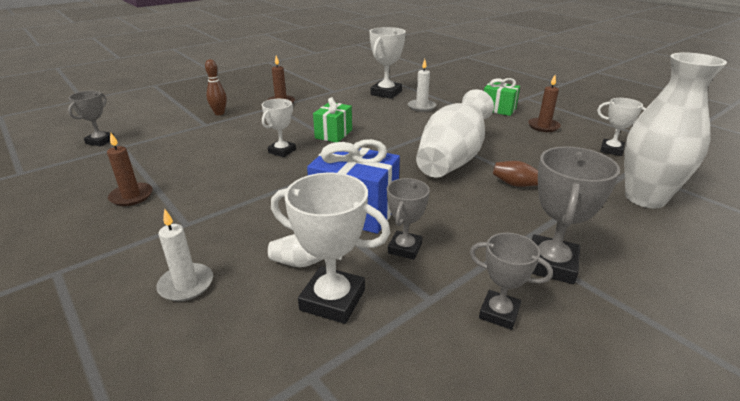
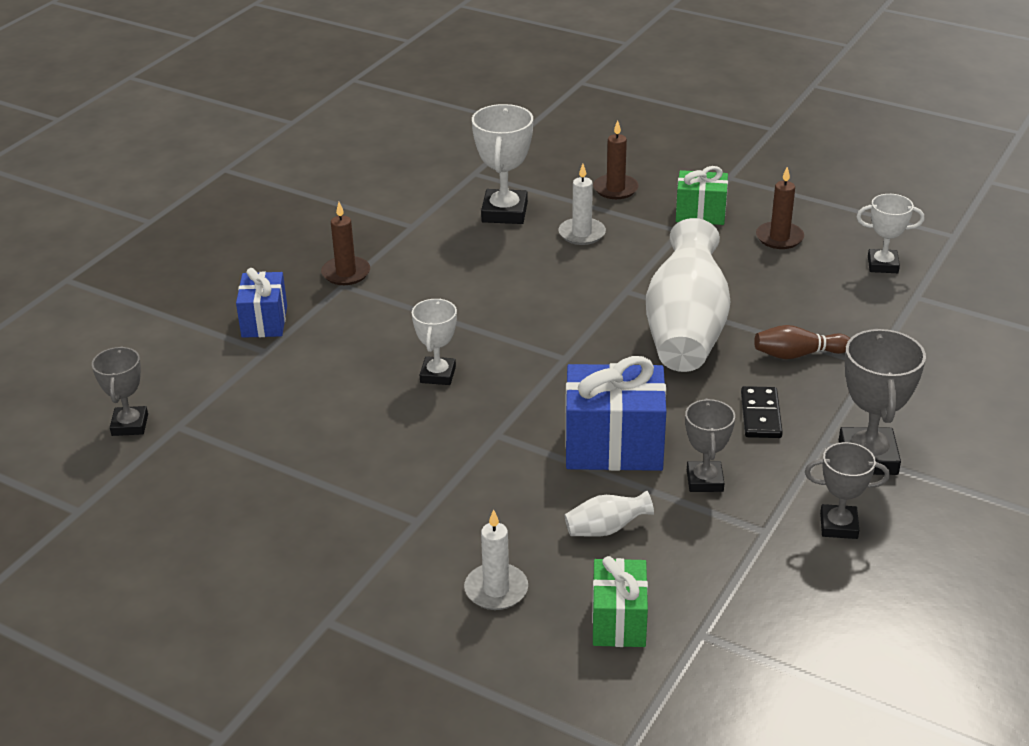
camera: 20 degrees left, 5 degrees up
brown candle [107,132,153,206] -> brown candle moved to [593,120,639,199]
brown bowling pin [205,59,227,115] -> blue gift [236,268,287,338]
white trophy [271,173,390,324] -> none
green gift [313,97,352,142] -> green gift moved to [592,556,648,647]
white vase [624,52,727,208] -> none
none -> black domino [741,386,783,438]

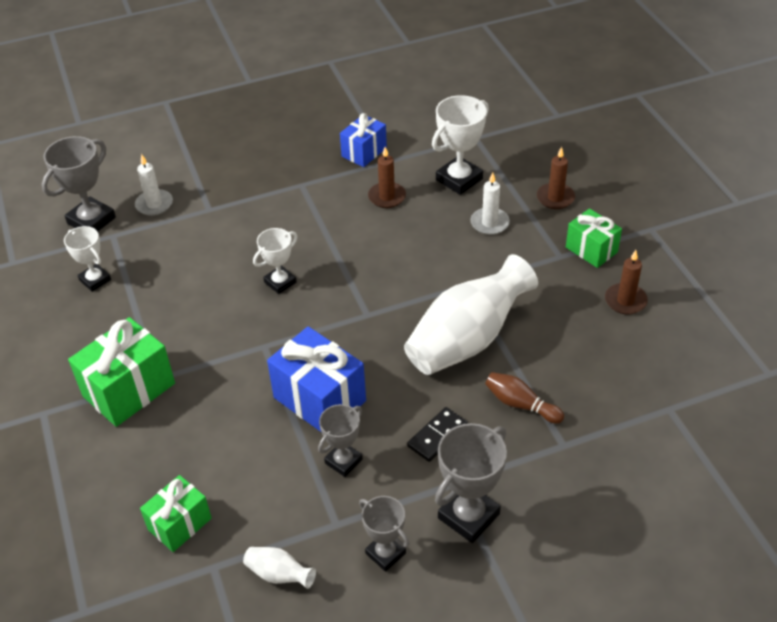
camera: 40 degrees right, 10 degrees up
grey trophy [92,346,148,436] -> grey trophy [42,136,116,232], size x1.57
blue gift [236,268,287,338] -> blue gift moved to [340,113,387,167]
brown candle [321,202,370,285] -> brown candle moved to [368,147,406,208]
white candle [464,509,528,610] -> white candle moved to [135,154,173,216]
white vase [565,490,654,537] -> white vase moved to [243,547,316,589]
white trophy [857,194,924,273] -> white trophy moved to [64,226,111,292]
none -> green gift [68,317,175,427]

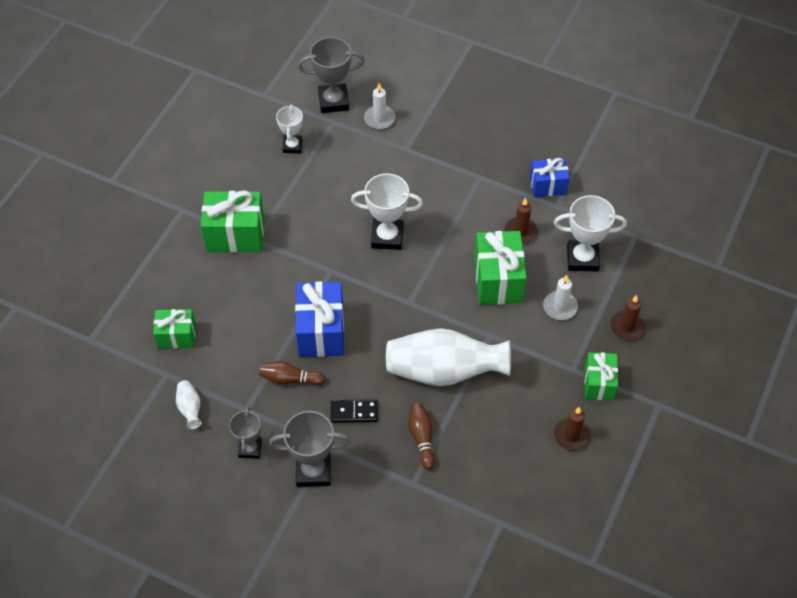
camera: 45 degrees right, 10 degrees up
white trophy [253,228,297,294] -> white trophy [351,173,423,250], size x1.57
grey trophy [318,404,363,477] -> brown bowling pin [259,361,326,386]
none -> green gift [474,231,527,305]

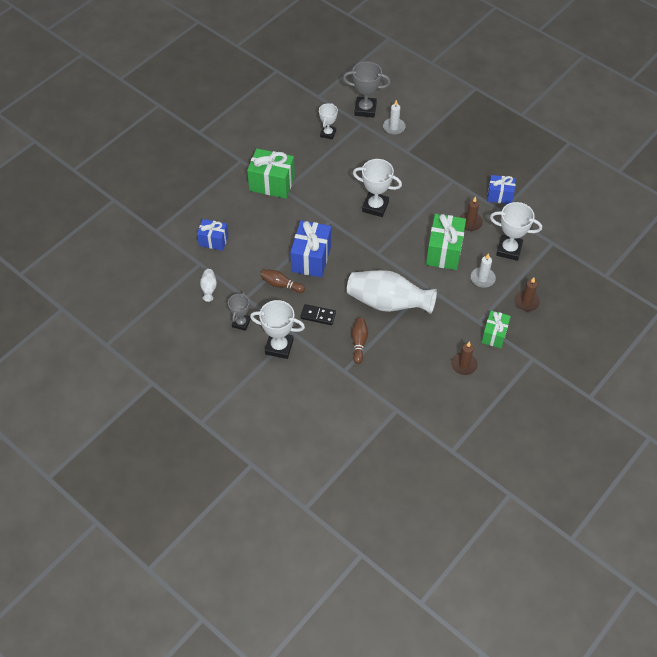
camera: 15 degrees right, 0 degrees up
green gift [153,309,196,349] -> blue gift [197,219,228,251]
grey trophy [269,411,350,487] -> white trophy [250,300,305,359]

